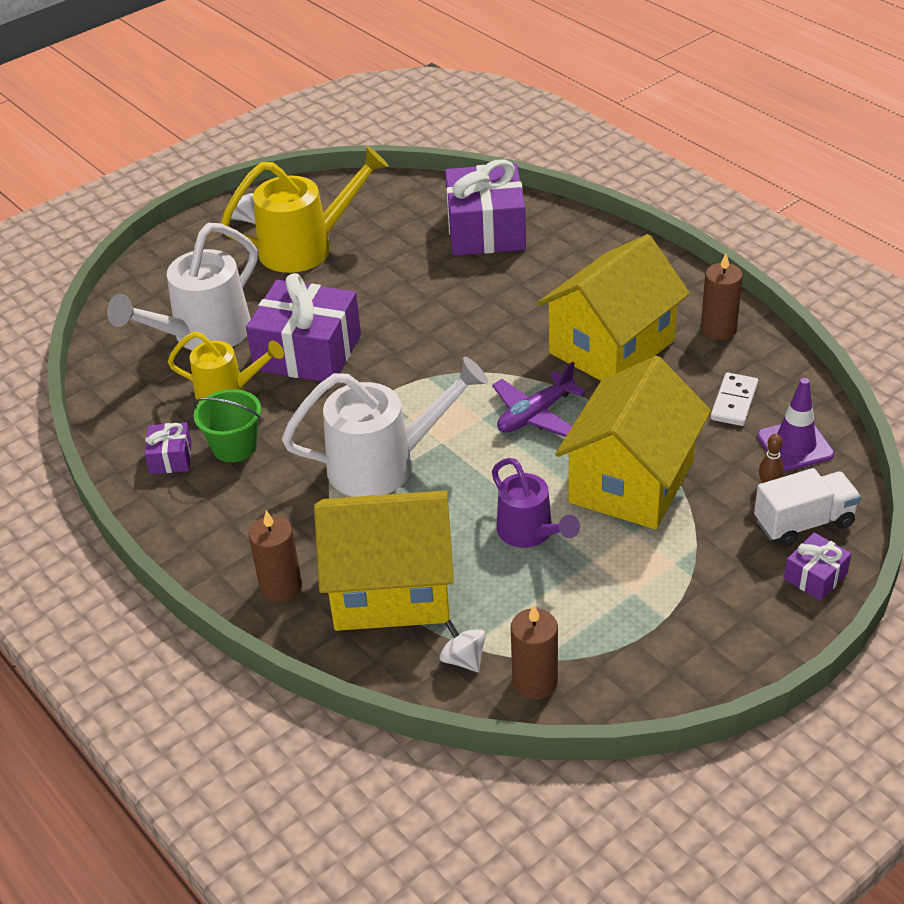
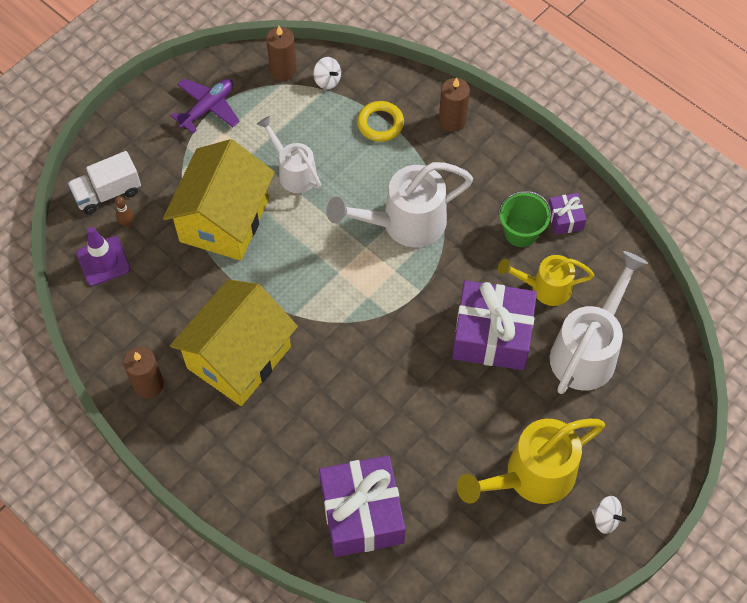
camera: 170 degrees right, 20 degrees up
yellow house [314,490,454,631] -> yellow ring [357,101,404,142]
purple plane [492,362,585,437] -> purple plane moved to [171,79,240,133]
purple watering can [492,458,580,548] -> white watering can [257,116,321,193]
white domino [711,373,758,426] -> none
purple gift [784,532,851,601] -> none

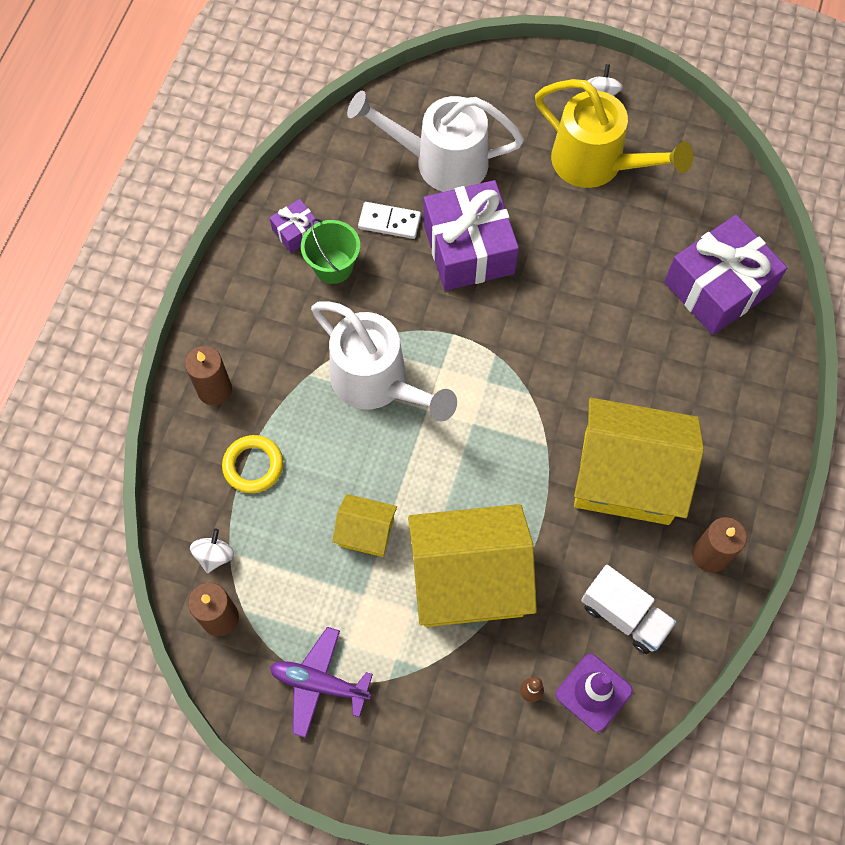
camera: 115 degrees left, 5 degrees up
white truck [68,151,141,214] -> white truck moved to [581,565,677,654]
white watering can [257,116,321,193] -> yellow house [332,494,397,557]
yellow watering can [498,255,594,306] -> white domino [358,202,421,239]

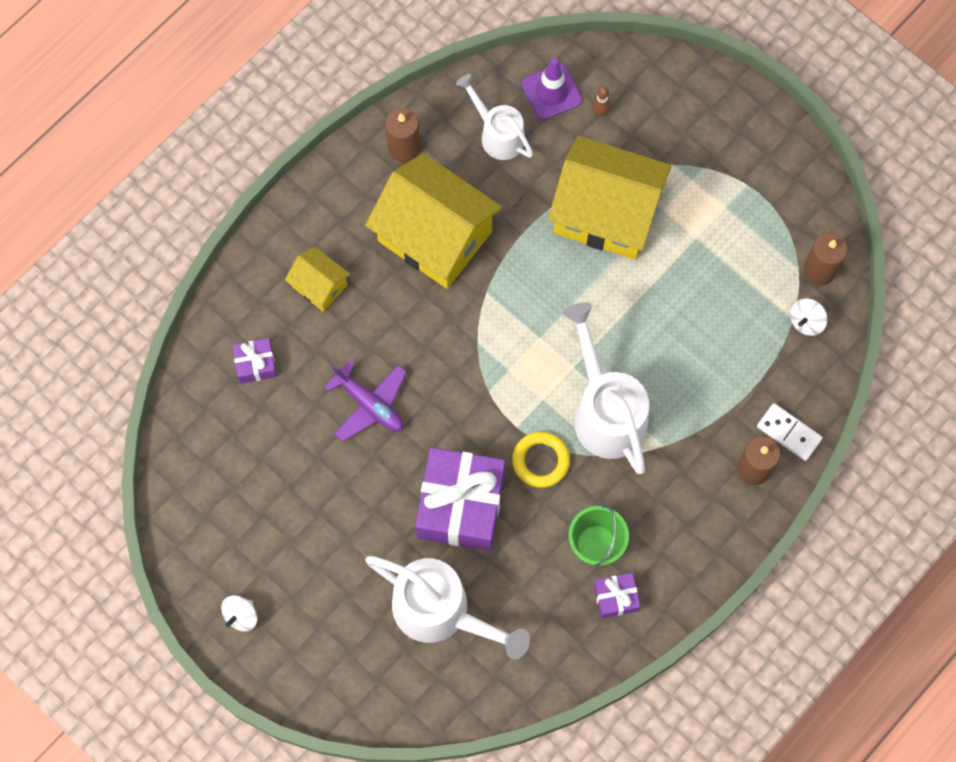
camera: 155 degrees left, 5 degrees up
yellow ring [222,435,283,493] -> yellow ring moved to [512,431,570,488]
purple plane [270,627,373,738] -> purple plane moved to [324,360,407,442]
yellow house [332,494,397,557] -> yellow house moved to [285,246,351,312]
white domino [358,202,421,239] -> white domino moved to [757,403,823,461]
yellow watering can [535,79,693,188] -> none
white truck [581,565,677,654] -> white watering can [456,74,533,160]
purple gift [664,215,787,335] -> purple gift [232,338,277,384], size x0.46

